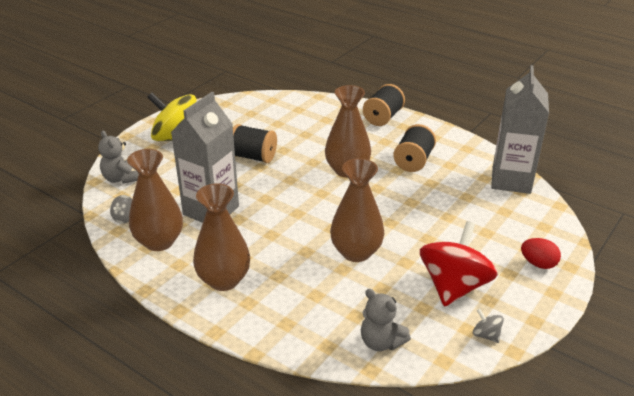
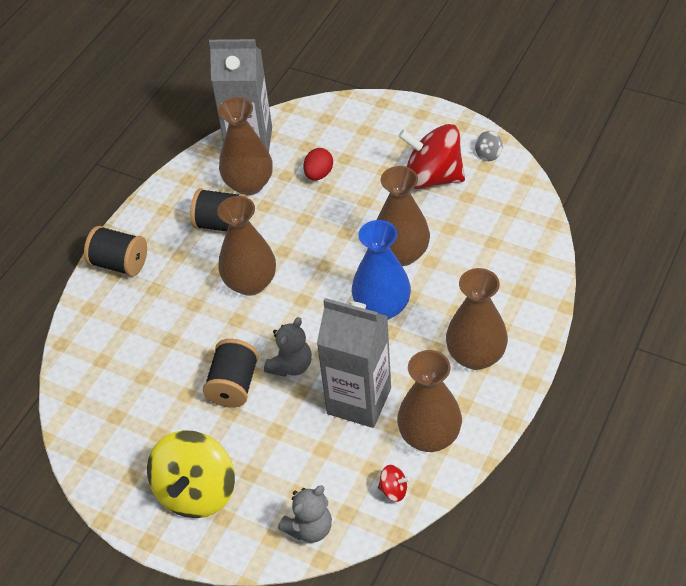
camera: 95 degrees left, 15 degrees up
grey spinning top [110,195,132,224] -> red spinning top [378,465,410,502]
grey teddy bear [361,289,411,351] -> grey teddy bear moved to [264,317,312,377]
red egg [521,238,561,269] -> red egg moved to [303,148,333,181]
none -> brown vase [218,97,273,195]
none -> blue vase [352,220,411,320]

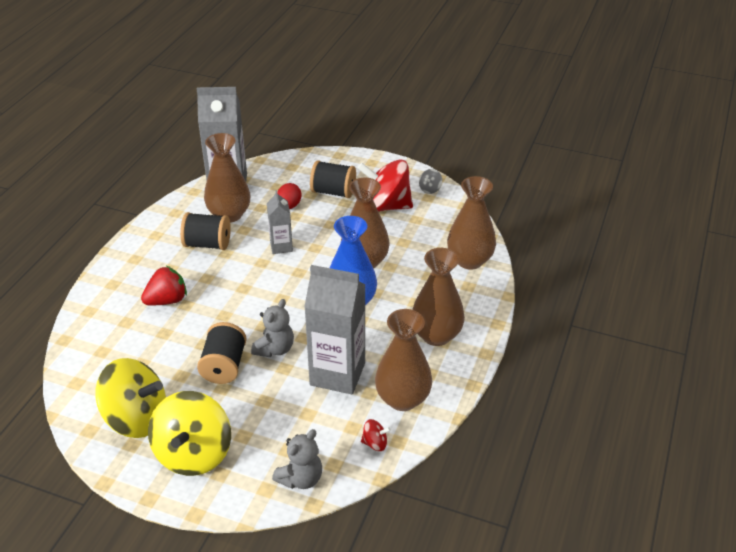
camera: 10 degrees left, 10 degrees down
black spool [84,226,147,276] -> black spool moved to [310,160,356,198]
brown vase [217,196,276,296] -> brown vase moved to [447,176,496,270]
none -> yellow spinning top [95,358,166,438]
none -> red strawberry [141,266,187,305]
none -> grey carton [267,190,293,254]

